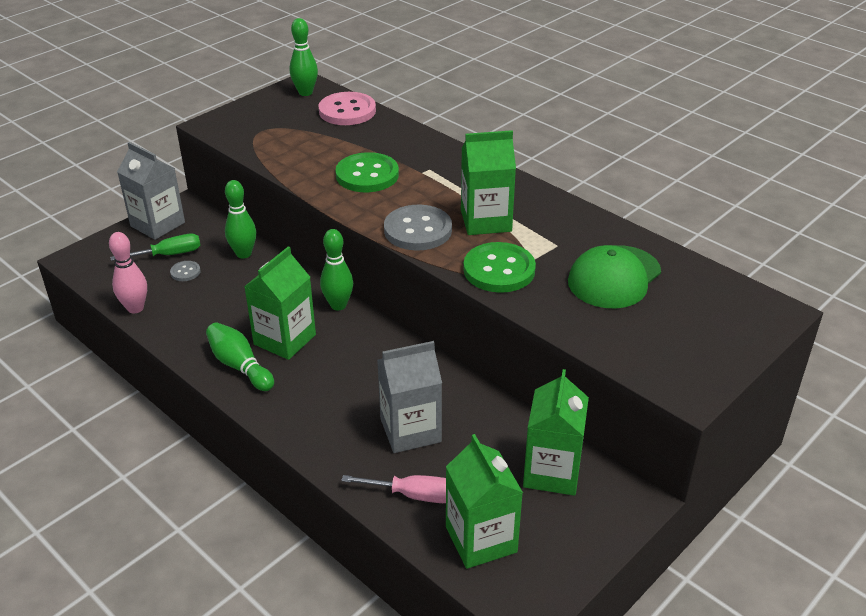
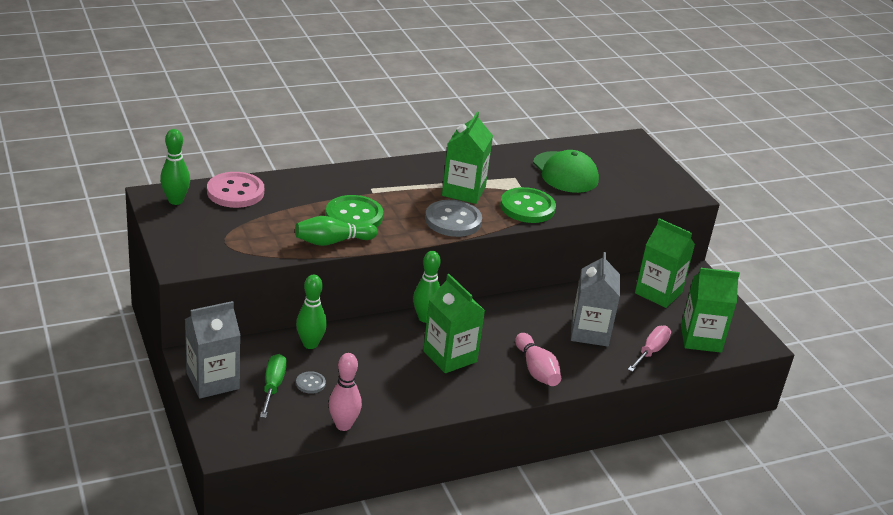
camera: 70 degrees left, 5 degrees down
green bowling pin [206,322,274,391] -> green bowling pin moved to [295,216,378,246]
none -> pink bowling pin [515,333,561,386]

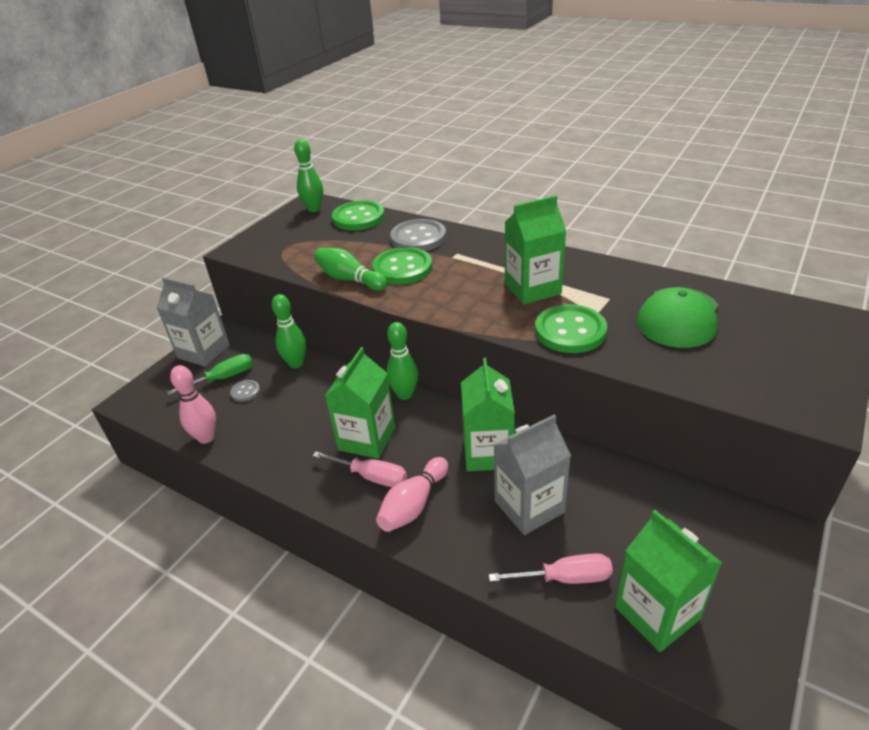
camera: 60 degrees right, 5 degrees up
pink button [207,172,264,208] -> green button [332,200,385,231]
grey button [425,200,482,237] -> grey button moved to [390,219,446,251]
green carton [635,218,695,308] -> green carton moved to [461,358,515,471]
none -> pink screwdriver [312,451,407,487]

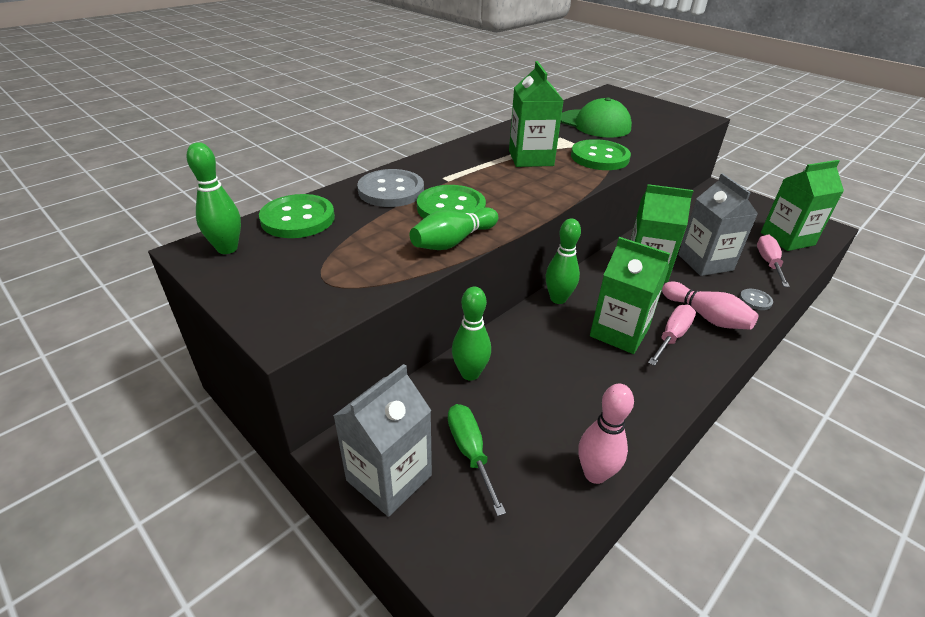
camera: 80 degrees left, 0 degrees up
grey button [230,380,260,402] -> grey button moved to [739,289,773,310]

